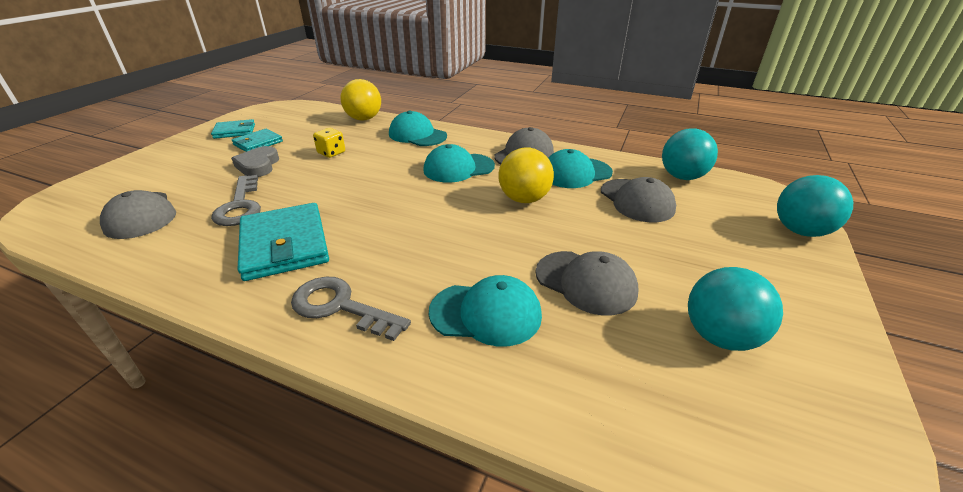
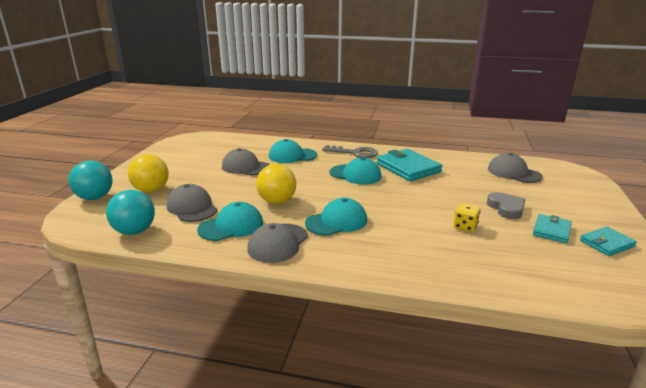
camera: 170 degrees right, 10 degrees down
grey key [211,175,261,226] -> none
yellow ball [341,79,381,121] -> yellow ball moved to [128,154,169,193]
turquoise cap [389,111,447,146] -> turquoise cap moved to [330,158,381,185]
turquoise ball [688,267,783,351] -> none

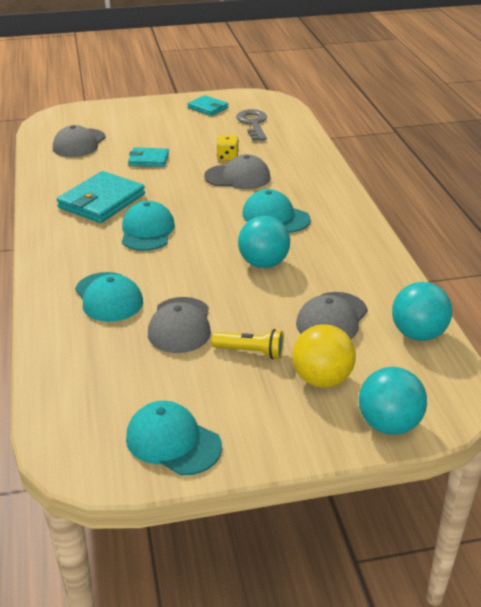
camera: 115 degrees left, 10 degrees up
turquoise cap [197,202,263,241] -> turquoise cap moved to [126,401,222,475]
grey cap [247,223,308,263] -> grey cap moved to [204,154,270,189]
yellow ball [256,164,296,204] -> turquoise ball [238,216,290,268]
grey key [322,145,378,158] -> grey key moved to [236,109,267,141]
grey heart [487,192,526,219] -> none
turquoise wallet [533,214,572,243] -> turquoise wallet moved to [128,147,169,167]
none -> yellow flashlight [211,329,284,359]

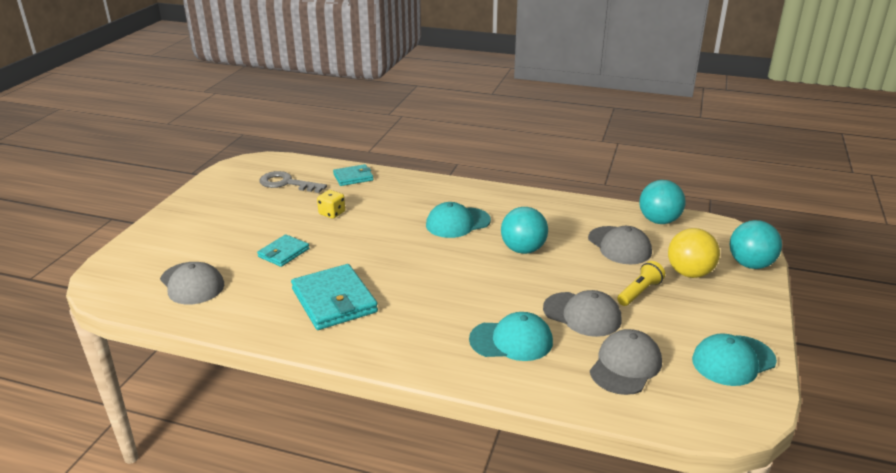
camera: 60 degrees left, 5 degrees down
turquoise cap [122,201,175,251] -> none
turquoise wallet [188,95,228,116] -> turquoise wallet moved to [333,164,373,186]
grey cap [204,154,270,189] -> grey cap moved to [590,329,662,395]

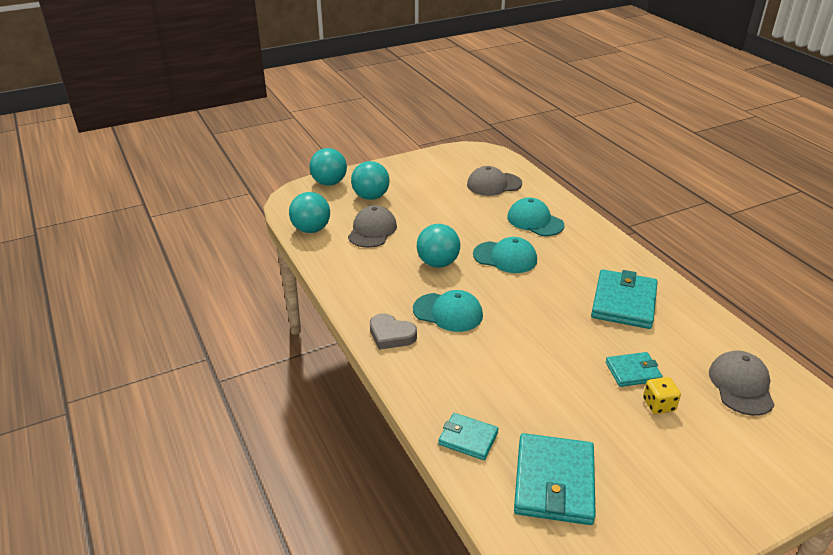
camera: 135 degrees left, 5 degrees up
grey key [260,171,327,193] -> turquoise wallet [514,433,596,525]
yellow dice [317,190,345,219] -> yellow dice moved to [643,377,681,414]
grey cap [543,290,622,337] -> none
yellow flashlight [617,261,665,306] -> none
yellow ball [668,228,720,278] -> turquoise ball [351,161,390,200]
turquoise cap [692,333,777,386] -> turquoise cap moved to [473,237,537,273]
none -> grey heart [370,313,417,350]

